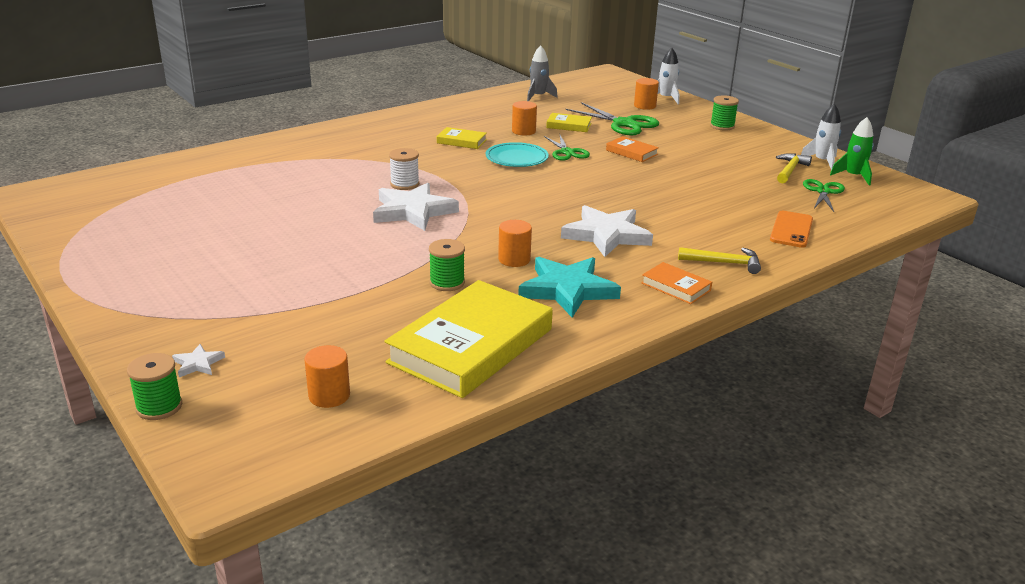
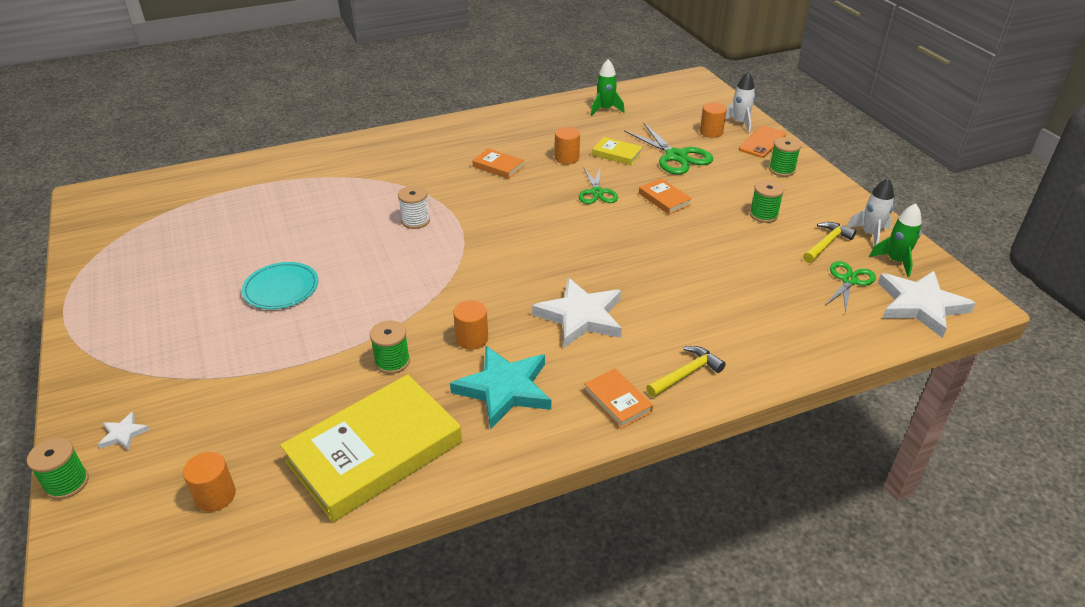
camera: 15 degrees right, 10 degrees up
white star [373,183,459,231] -> white star moved to [878,271,976,338]
yellow book [437,127,487,149] -> orange book [472,148,524,179]
turquoise plate [486,142,549,167] -> turquoise plate moved to [242,262,318,309]
grey rocket [527,45,558,101] -> green rocket [591,59,625,116]
yellow hammer [678,247,761,274] -> yellow hammer turned 60 degrees counterclockwise [646,346,726,397]
orange phone [770,211,813,248] -> orange phone moved to [739,126,786,158]
none -> green spool [750,180,784,223]

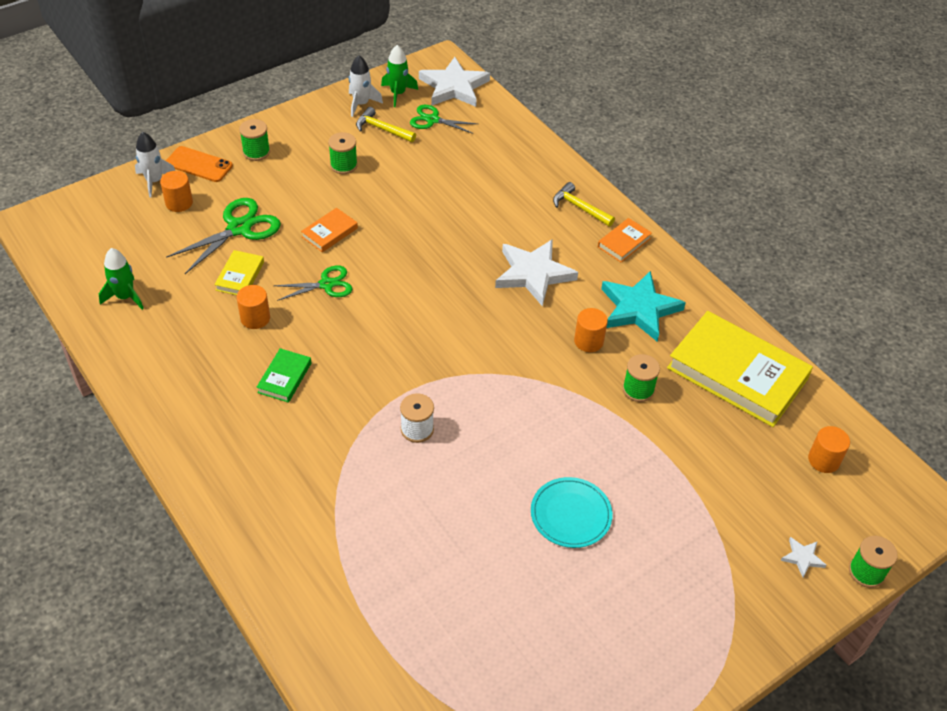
camera: 105 degrees left, 10 degrees up
orange book [472,148,524,179] -> green book [256,348,311,403]

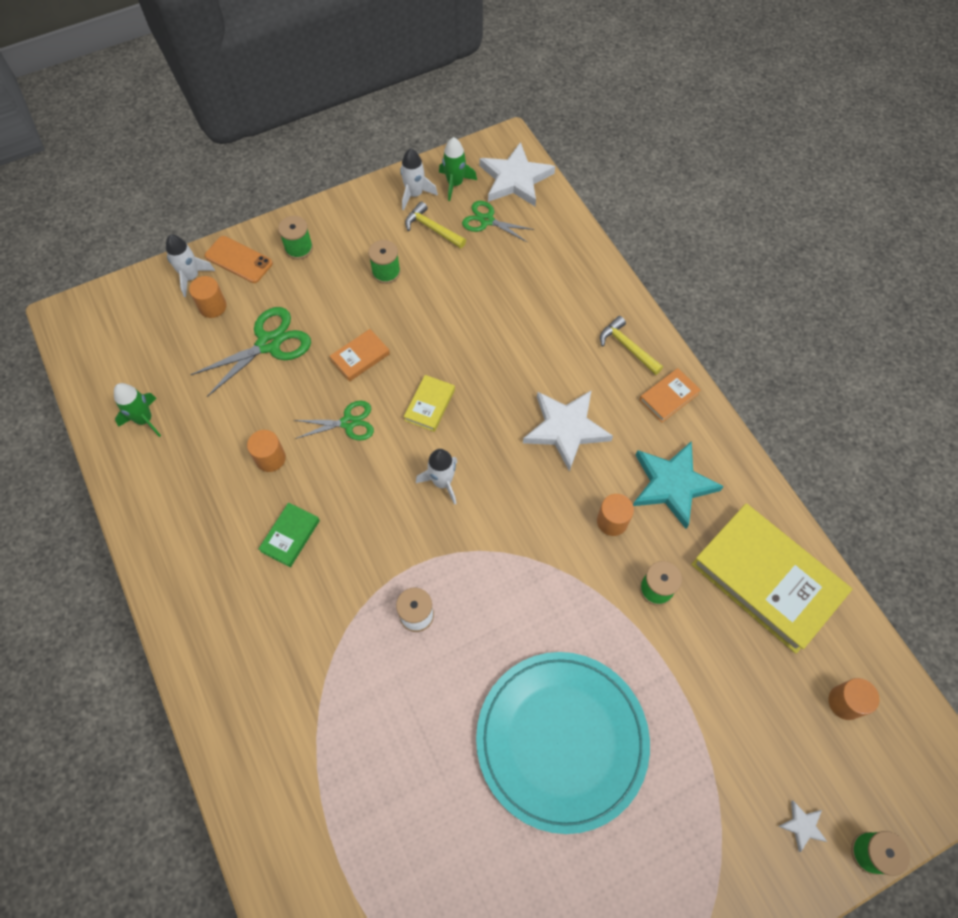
camera: 10 degrees right, 15 degrees up
yellow book [214,250,264,295] -> yellow book moved to [404,375,455,432]
turquoise plate [531,477,613,548] -> turquoise plate [476,652,650,834], size x2.00
none -> white rocket [416,449,457,505]

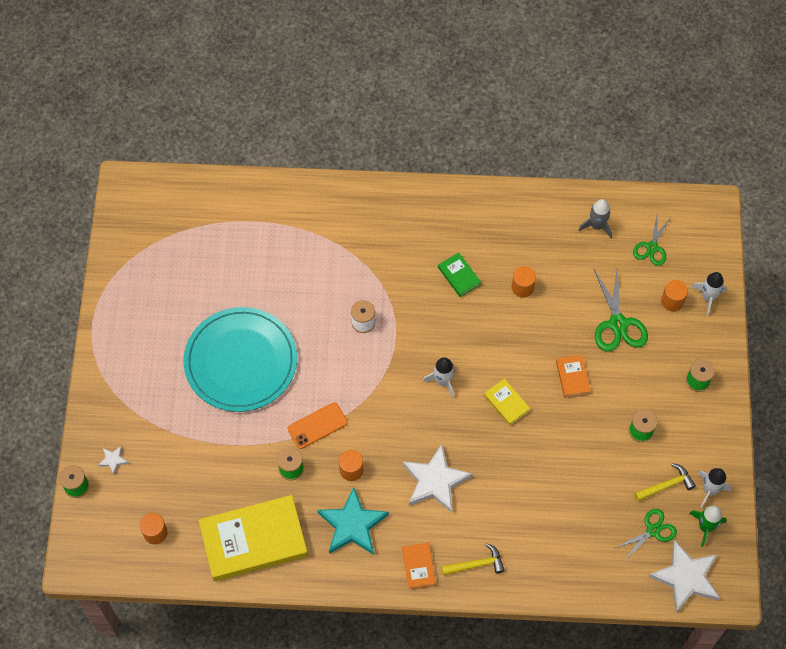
camera: 120 degrees right, 0 degrees up
green rocket [114,383,161,437] -> grey rocket [578,199,612,238]
orange phone [204,236,273,283] -> orange phone moved to [288,402,348,449]
green scissors [294,401,374,441] -> green scissors moved to [633,215,672,266]

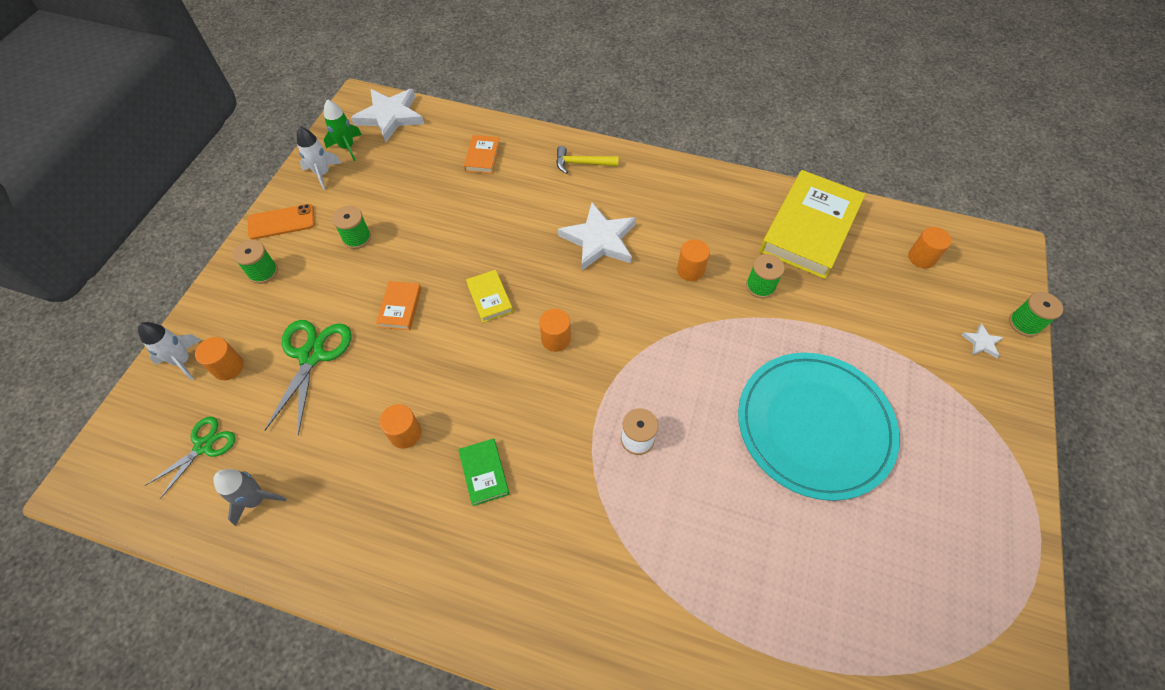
camera: 165 degrees left, 5 degrees down
yellow book [199,495,308,581] -> yellow book turned 60 degrees counterclockwise [760,170,866,279]
orange phone [288,402,348,449] -> orange phone moved to [248,204,315,240]
turquoise star [317,487,389,555] -> none
orange book [402,543,436,590] -> orange book moved to [464,135,500,174]
white rocket [423,357,455,398] -> orange cylinder [539,309,571,352]
green scissors [615,509,677,560] -> none
yellow hammer [634,463,696,501] -> none

